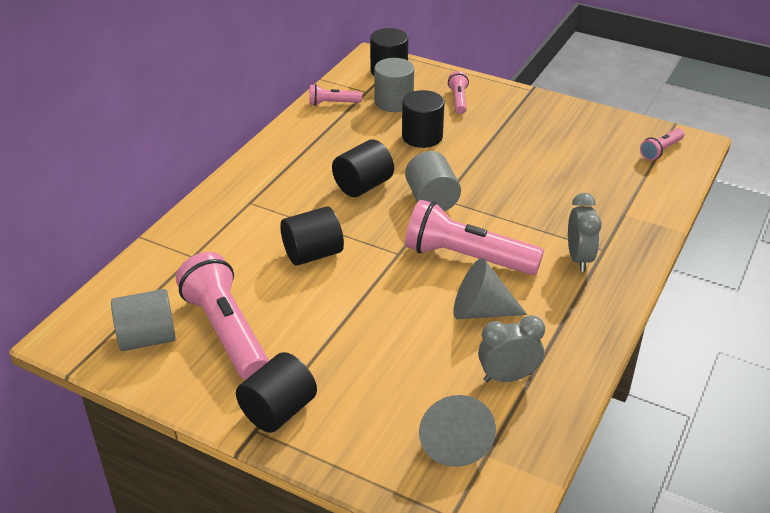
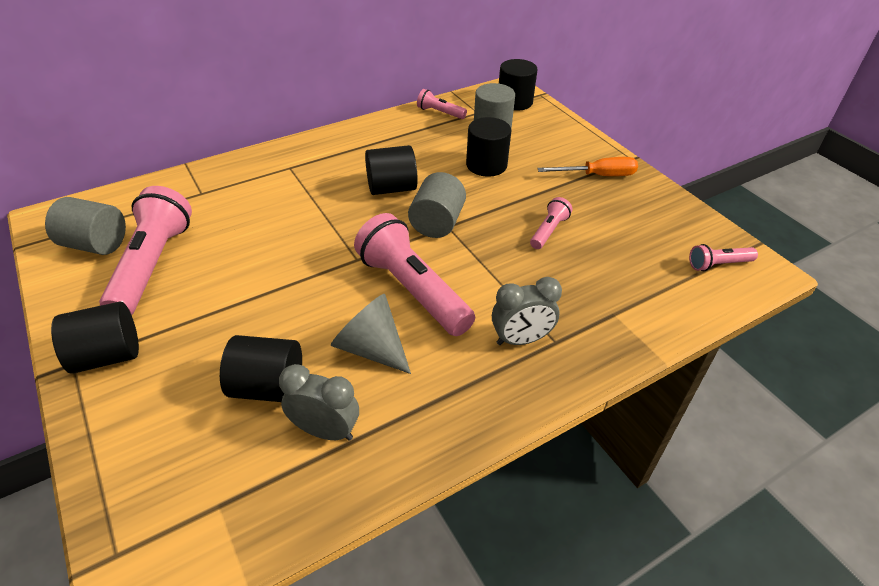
camera: 30 degrees right, 5 degrees up
black cylinder [280,206,344,266] -> black cylinder moved to [220,335,302,402]
grey cone [419,395,496,467] -> none
pink flashlight [448,71,469,114] -> pink flashlight moved to [530,197,572,249]
grey clock [568,193,602,272] -> grey clock turned 45 degrees clockwise [492,277,562,345]
none -> orange screwdriver [537,157,638,176]

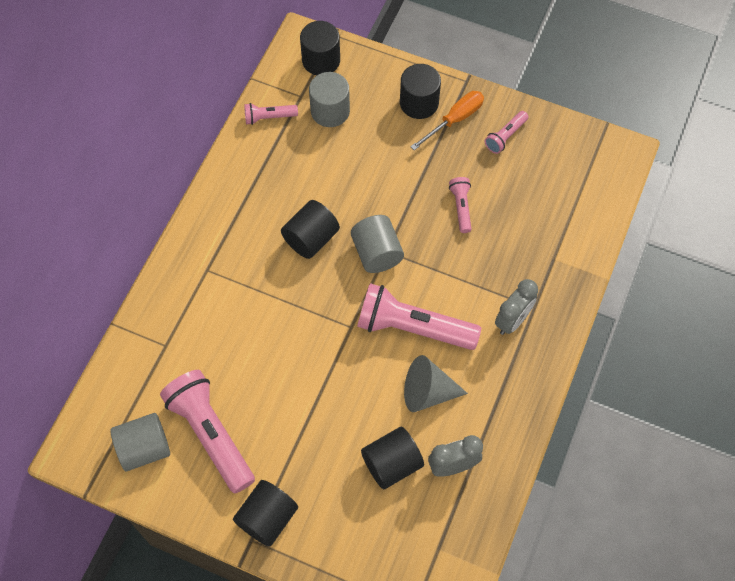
camera: 35 degrees left, 20 degrees up
black cylinder [466,117,511,177] -> black cylinder moved to [400,64,441,119]
pink flashlight [689,244,758,271] -> pink flashlight moved to [485,111,529,154]

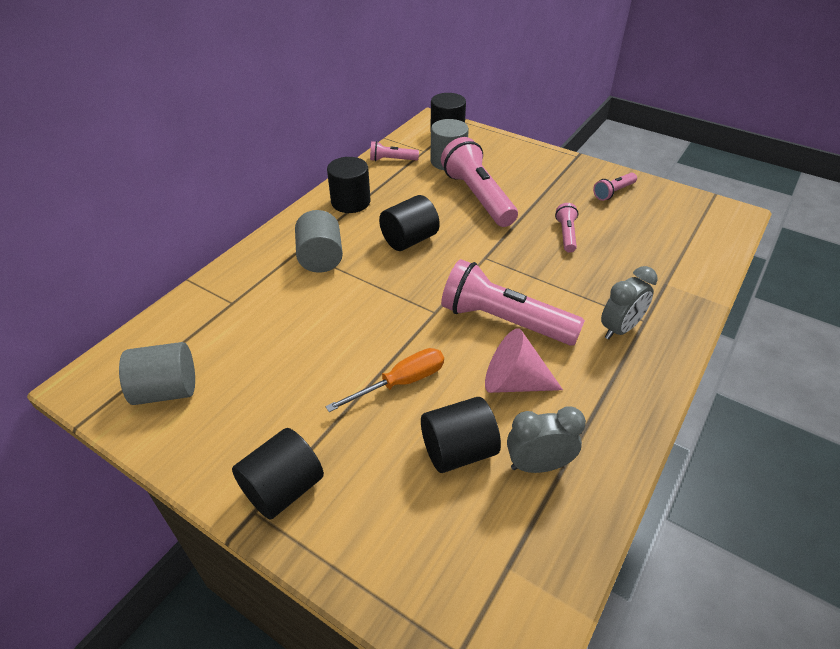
camera: 10 degrees right, 20 degrees down
pink flashlight [160,370,255,493] -> pink flashlight moved to [441,137,518,227]
grey cylinder [351,215,404,273] -> grey cylinder moved to [295,210,343,273]
black cylinder [400,64,441,119] -> black cylinder moved to [327,157,370,213]
grey cone [404,355,468,412] -> pink cone [485,328,563,393]
orange screwdriver [410,91,484,150] -> orange screwdriver moved to [325,348,444,412]

